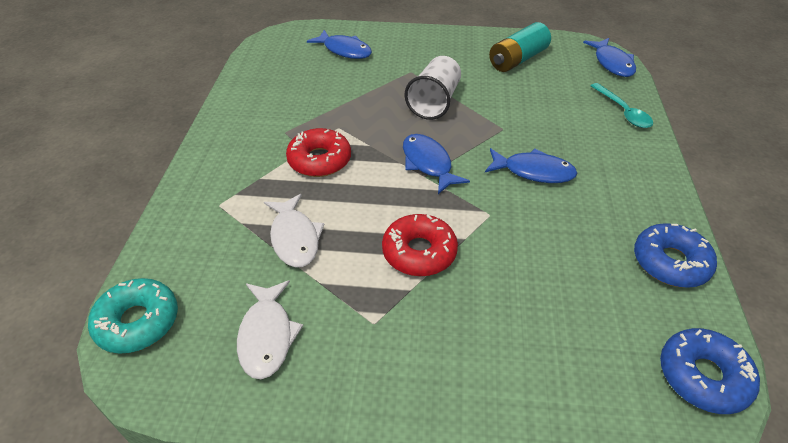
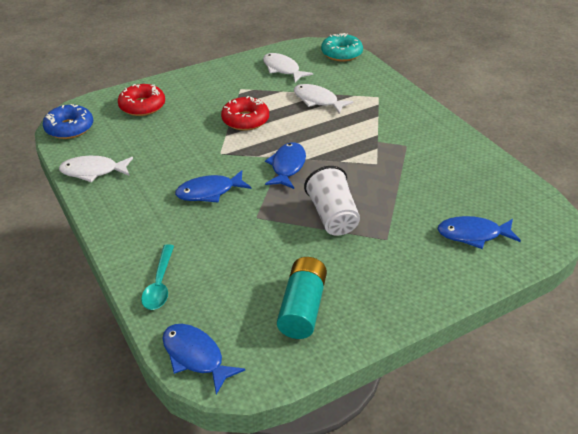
camera: 145 degrees right, 5 degrees down
red donut [286,128,351,177] -> red donut moved to [118,84,165,116]
blue fish [403,134,470,194] -> blue fish turned 105 degrees counterclockwise [265,142,306,189]
turquoise spoon [591,83,653,128] -> turquoise spoon turned 120 degrees counterclockwise [141,244,174,310]
blue donut [634,223,717,288] -> white fish [59,156,133,182]

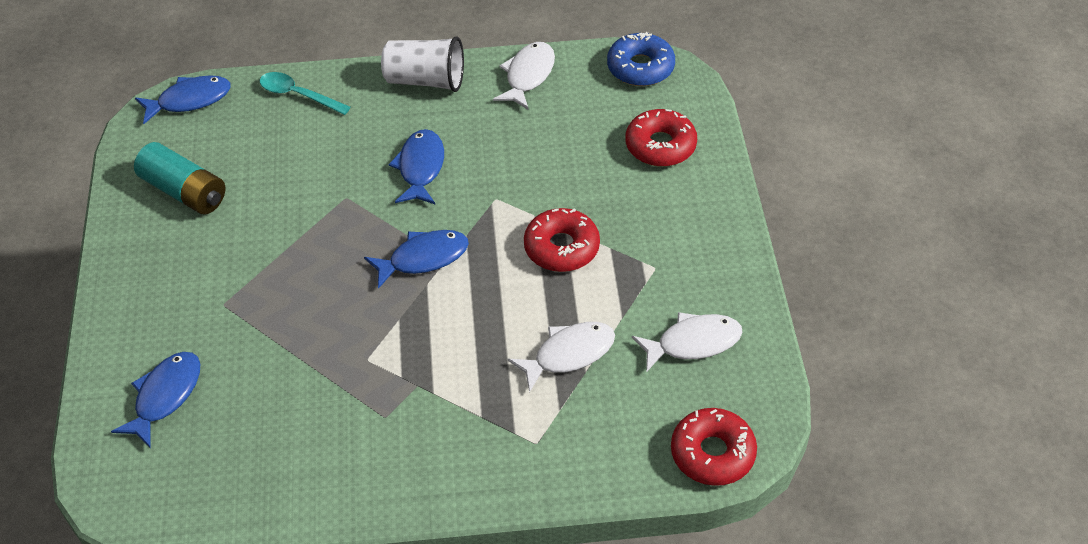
camera: 115 degrees right, 10 degrees up
blue fish [265,142,306,189] -> blue fish turned 60 degrees counterclockwise [364,230,469,289]
white cup [304,166,360,235] -> white cup moved to [381,36,464,92]
turquoise donut [321,33,363,61] -> red donut [671,408,757,486]

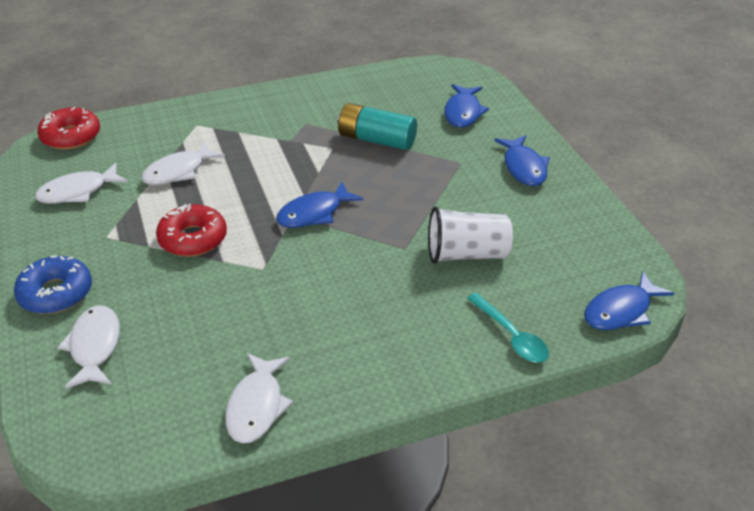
camera: 165 degrees right, 10 degrees down
turquoise battery [134,142,225,214] -> turquoise battery moved to [338,103,417,150]
turquoise spoon [260,72,351,115] -> turquoise spoon turned 45 degrees clockwise [467,293,549,363]
white cup [381,36,464,92] -> white cup moved to [428,207,513,264]
blue fish [389,129,444,204] -> blue fish moved to [494,135,550,186]
blue donut [607,32,675,86] -> blue donut moved to [14,255,92,314]
red donut [625,109,697,167] -> white fish [57,305,120,389]

